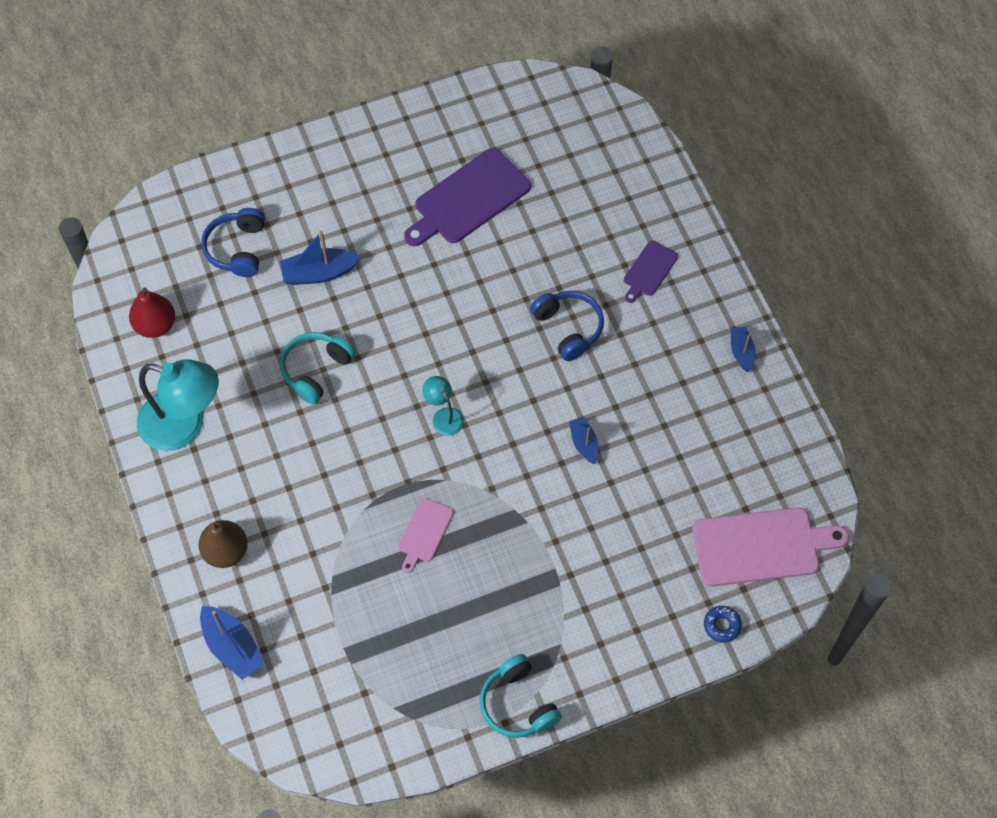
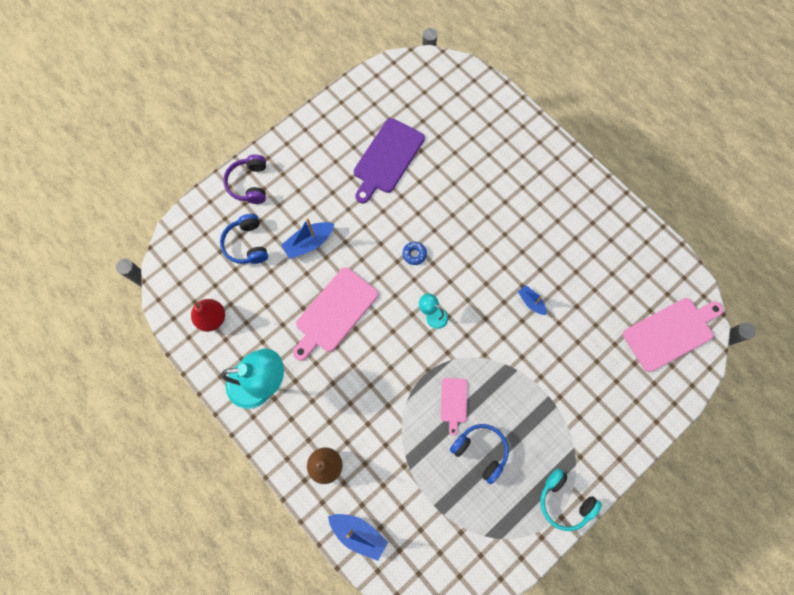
camera: 20 degrees left, 10 degrees up
turquoise headphones [280,332,356,404] -> pink cutting board [293,267,378,361]
blue headphones [530,291,604,361] -> blue headphones moved to [450,424,509,484]
purple cutting board [624,241,678,303] -> none
blue donut [704,606,742,643] -> blue donut moved to [403,242,427,265]
blue boat [730,326,756,372] -> none
none -> purple headphones [223,154,266,204]

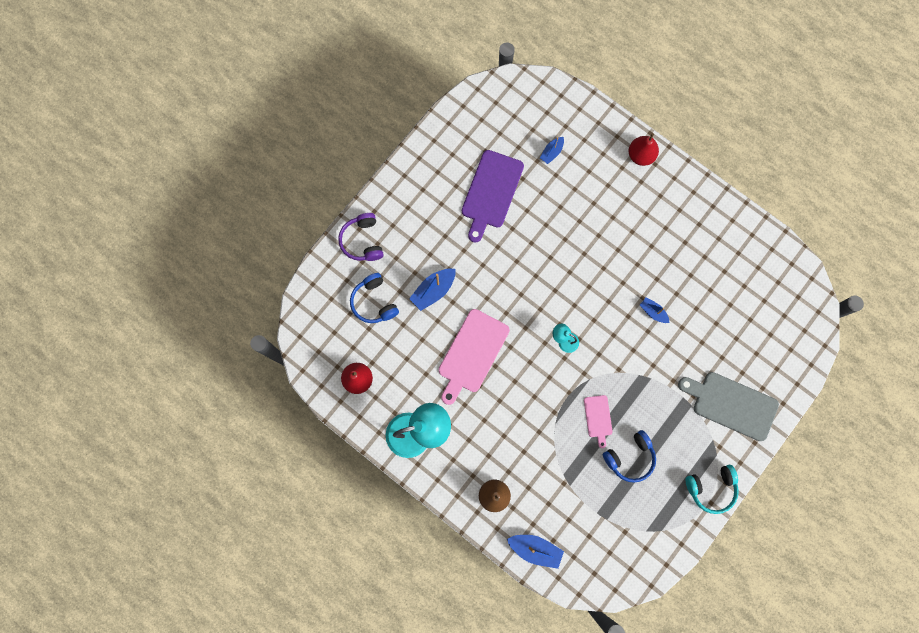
camera: 10 degrees left, 5 degrees up
blue donut [403,242,427,265] -> none
blue headphones [450,424,509,484] -> blue headphones turned 120 degrees clockwise [603,430,656,483]
turquoise headphones [540,469,602,531] -> turquoise headphones turned 45 degrees counterclockwise [686,465,739,514]
pink cutting board [623,298,723,372] -> none
none -> blue boat [540,137,564,164]
none -> red pear [629,133,659,166]
none -> grey cutting board [678,372,779,441]

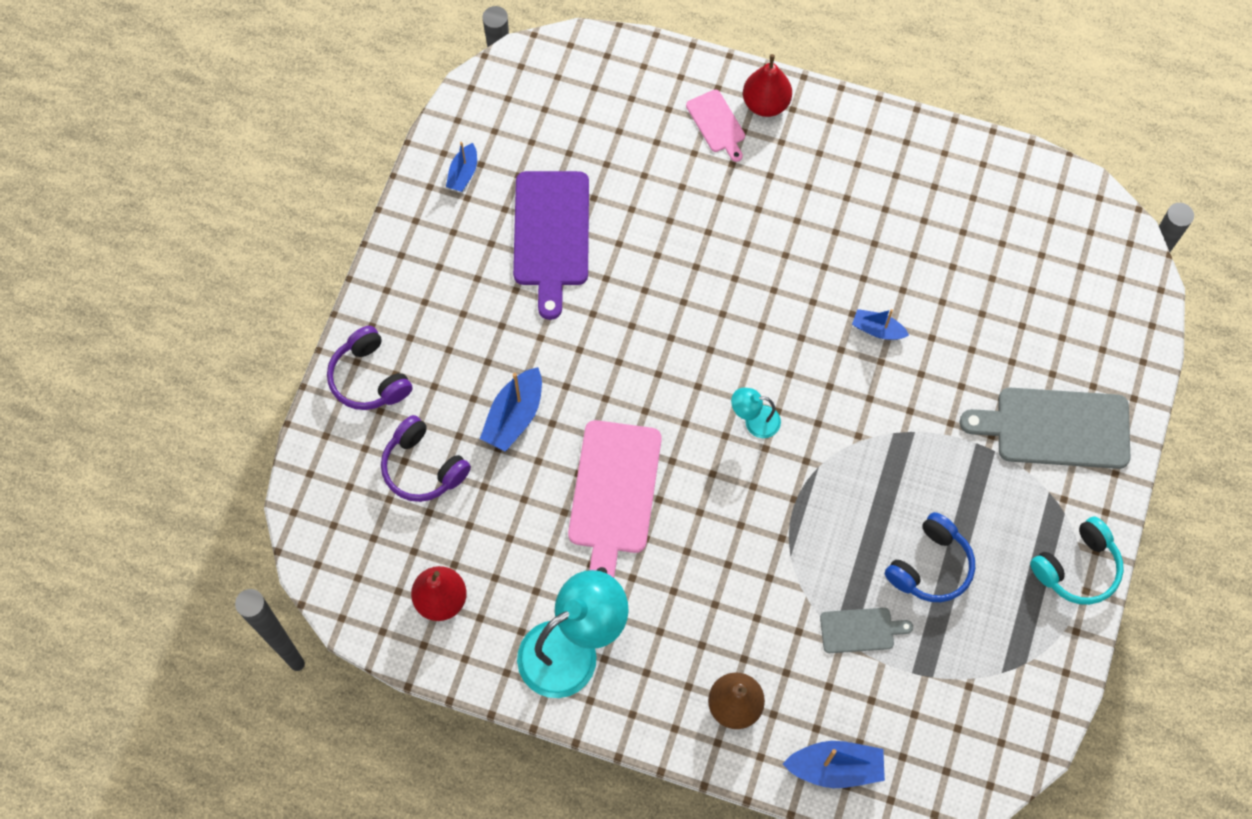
camera: 20 degrees left, 10 degrees down
blue headphones [350,273,399,323] -> purple headphones [381,415,471,502]
blue boat [540,137,564,164] -> blue boat moved to [446,142,477,192]
pink cutting board [584,395,613,448] -> pink cutting board moved to [686,90,745,162]
none -> grey cutting board [820,608,913,653]

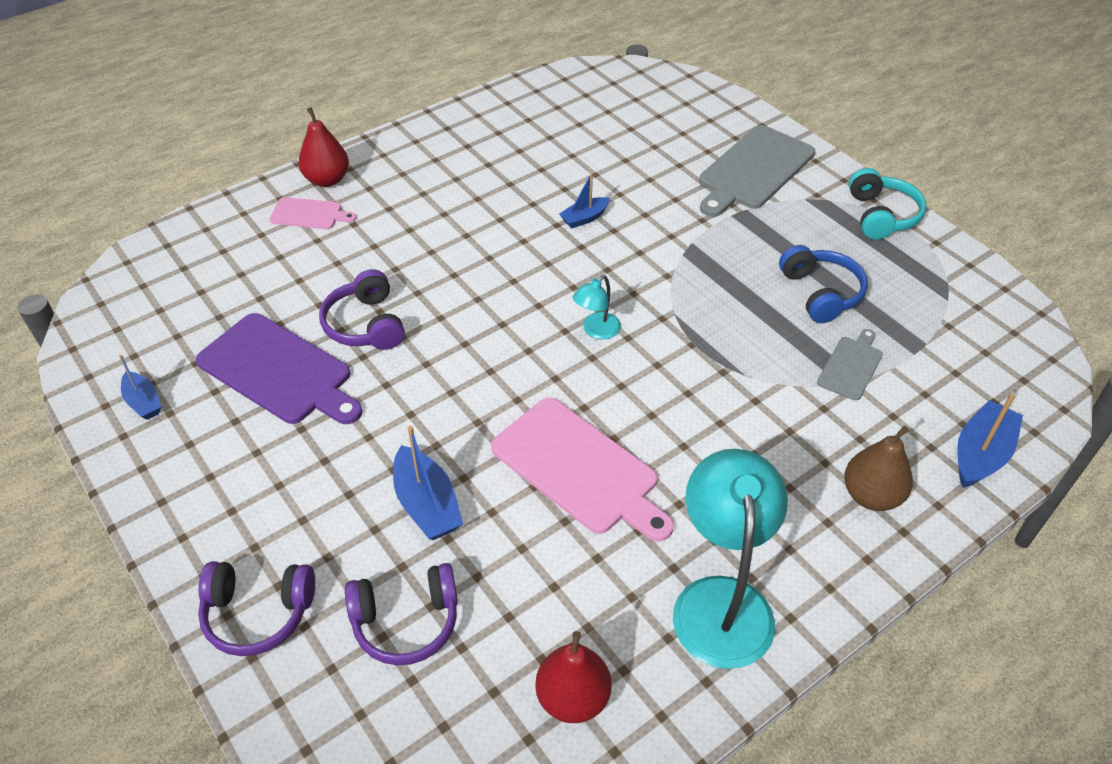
camera: 55 degrees left, 20 degrees down
none -> purple headphones [319,269,405,350]

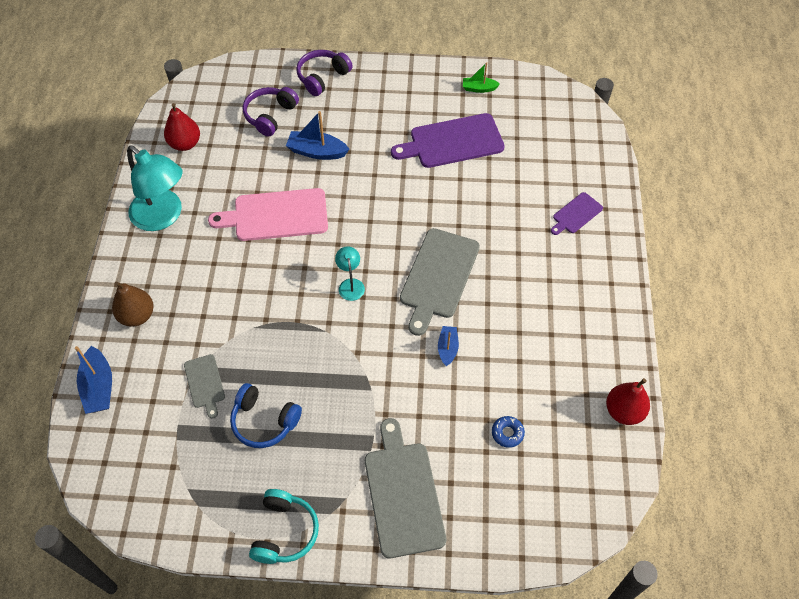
camera: 130 degrees right, 10 degrees up
blue boat [119,355,161,420] -> green boat [463,62,500,93]
pink cutting board [270,197,356,229] -> purple cutting board [551,192,603,235]
red pear [298,107,349,187] -> red pear moved to [606,378,650,425]
purple headphones [319,269,405,350] -> none
turquoise headphones [849,168,927,240] -> turquoise headphones turned 120 degrees counterclockwise [249,489,319,564]
none -> grey cutting board [400,228,480,336]
none -> blue donut [492,416,525,448]

